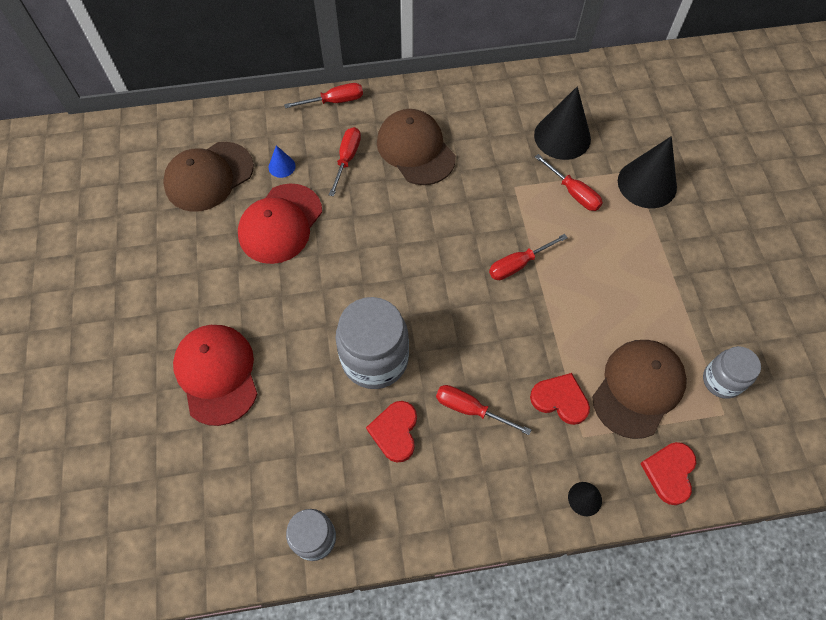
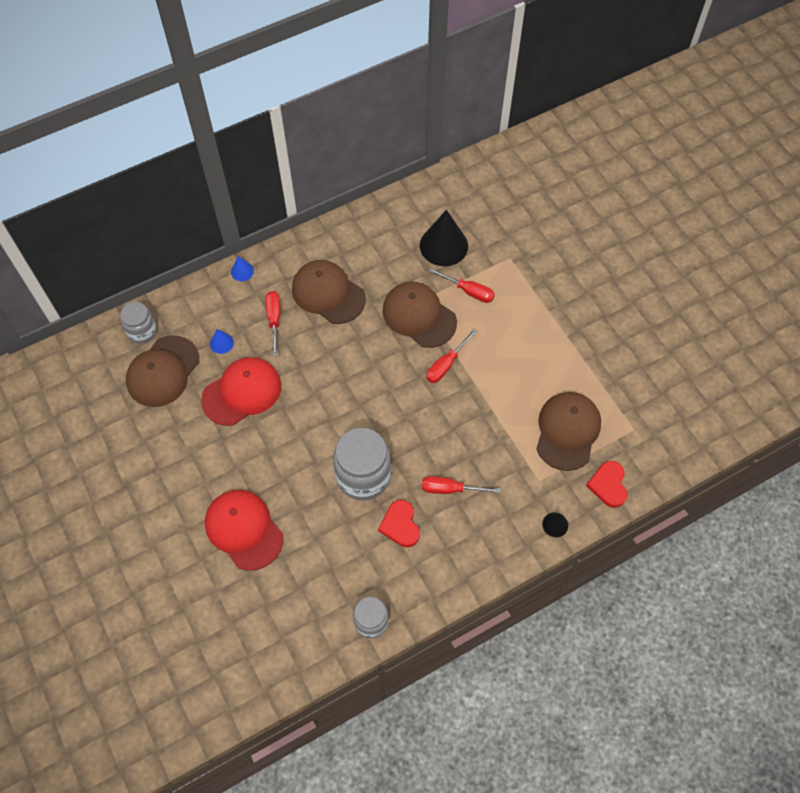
camera: 20 degrees left, 0 degrees up
red cap [238,183,322,264] -> red cap turned 135 degrees counterclockwise [201,357,281,426]
red screwdriver [284,83,363,108] -> blue cone [231,256,254,281]
red heart [530,373,590,425] -> none
black cone [618,136,677,208] -> none
grey jar [703,346,761,399] -> grey jar moved to [120,302,157,344]
none -> brown cap [382,282,457,348]

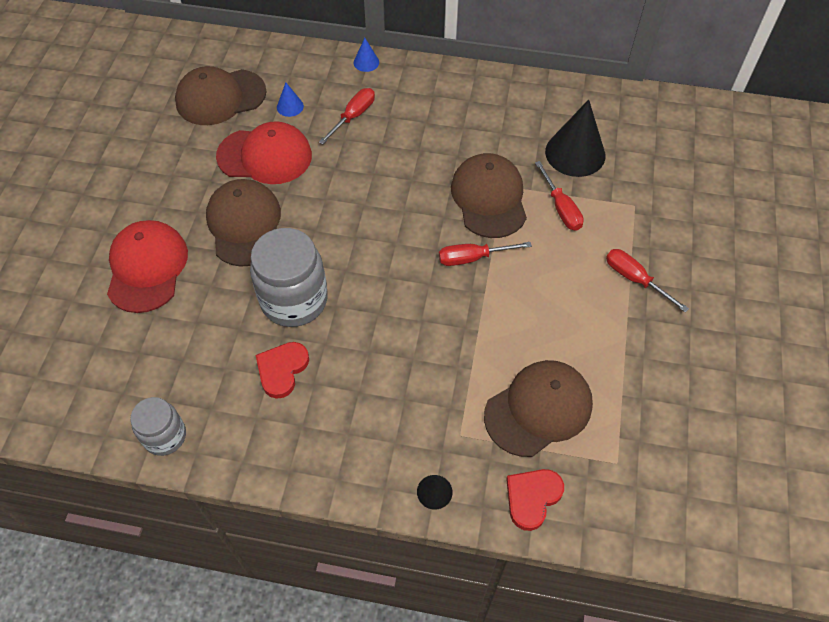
camera: 40 degrees right, 5 degrees down
grey jar [120,302,157,344] -> none
brown cap [292,260,366,324] -> brown cap moved to [206,179,281,267]
red screwdriver [422,476,501,494] -> red screwdriver moved to [606,249,689,312]

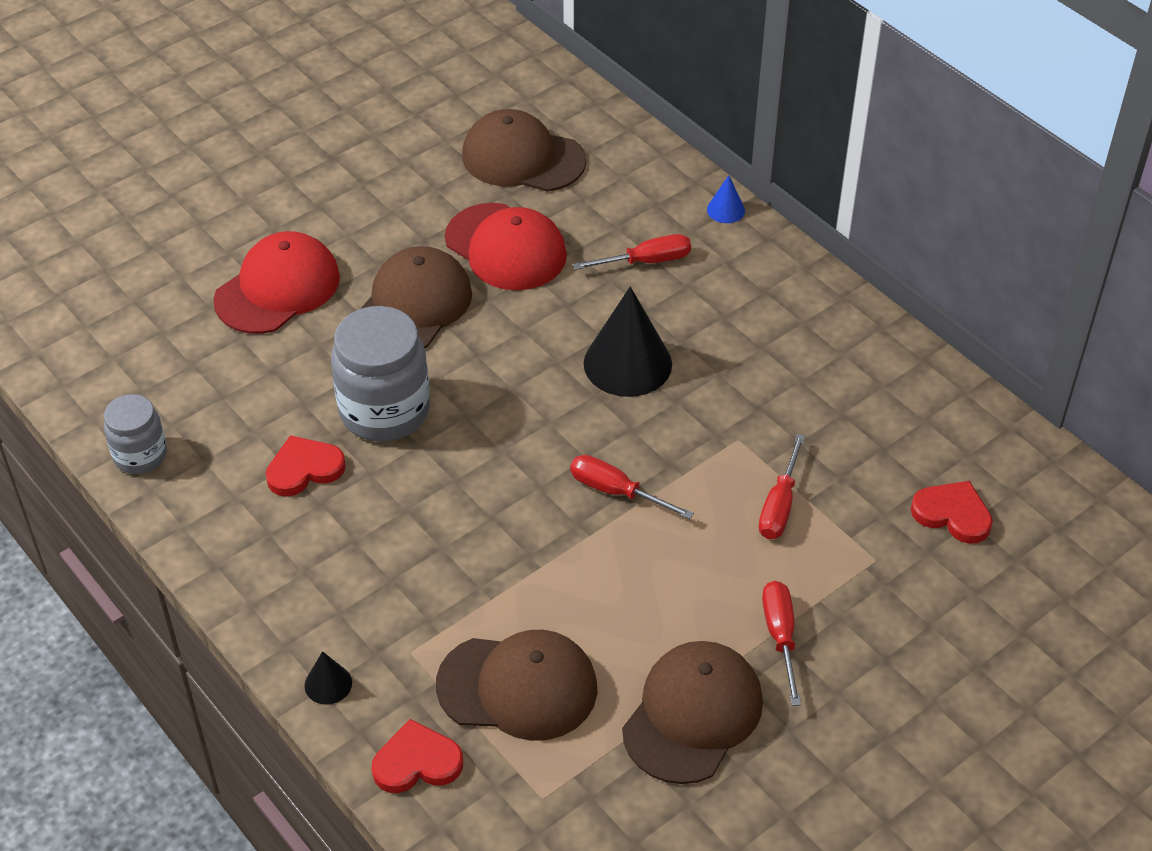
camera: 40 degrees right, 10 degrees down
blue cone [277,83,304,117] -> none
brown cap [451,153,527,238] -> brown cap moved to [622,641,763,784]
black cone [545,99,605,177] -> black cone moved to [584,287,672,397]
none -> red heart [911,481,993,544]

